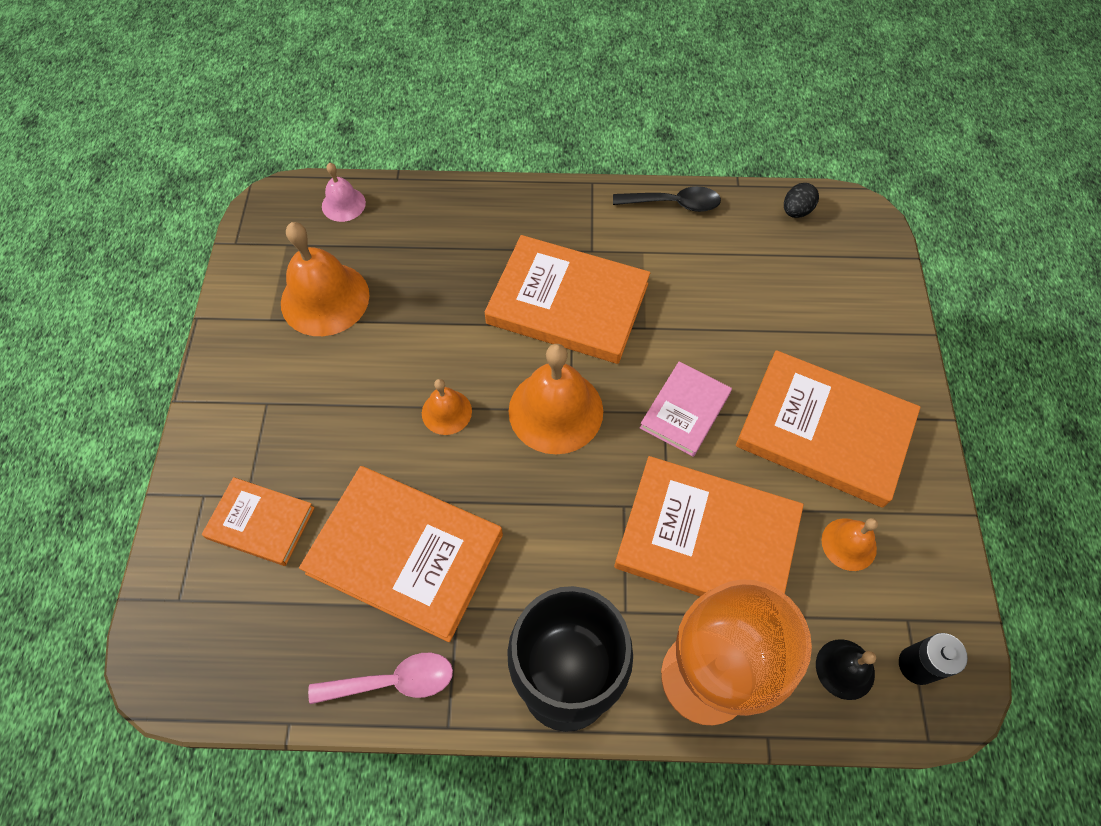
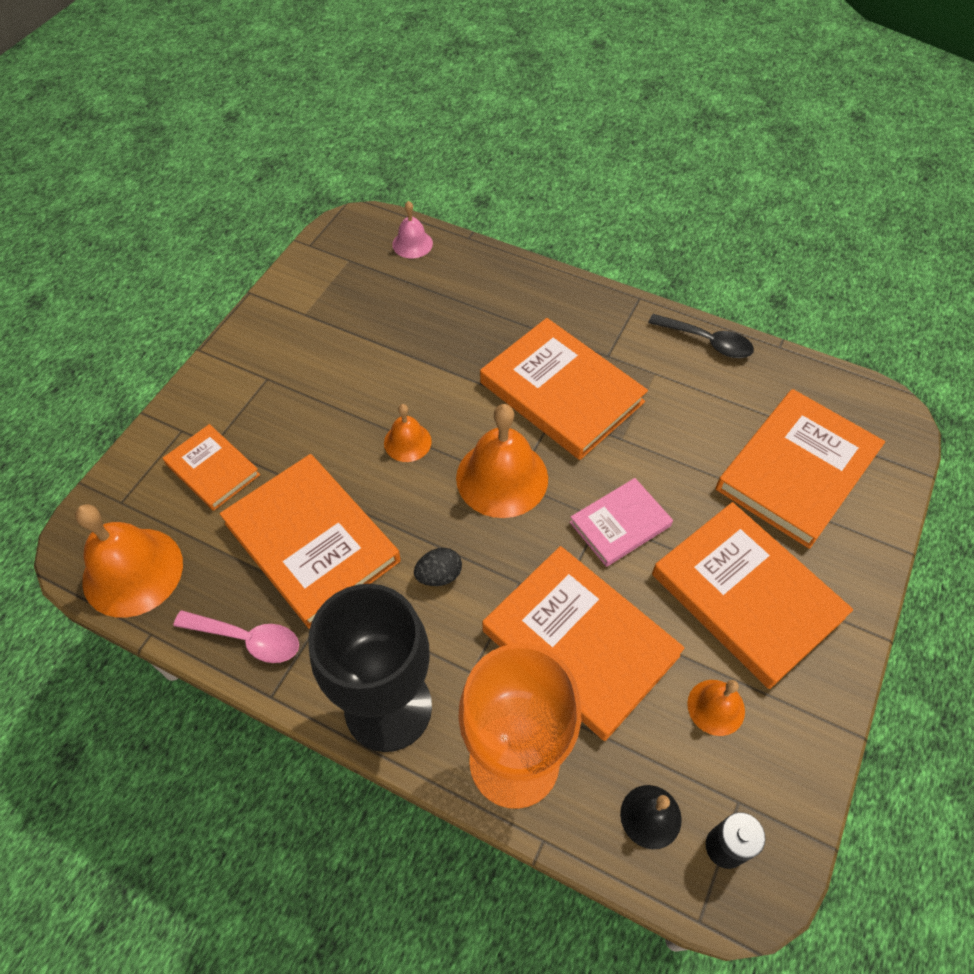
camera: 25 degrees right, 5 degrees down
orange bell [281,222,369,336] -> orange bell moved to [75,504,183,618]
black egg [784,183,819,218] -> black egg moved to [414,548,462,586]
none -> orange book [716,389,885,549]

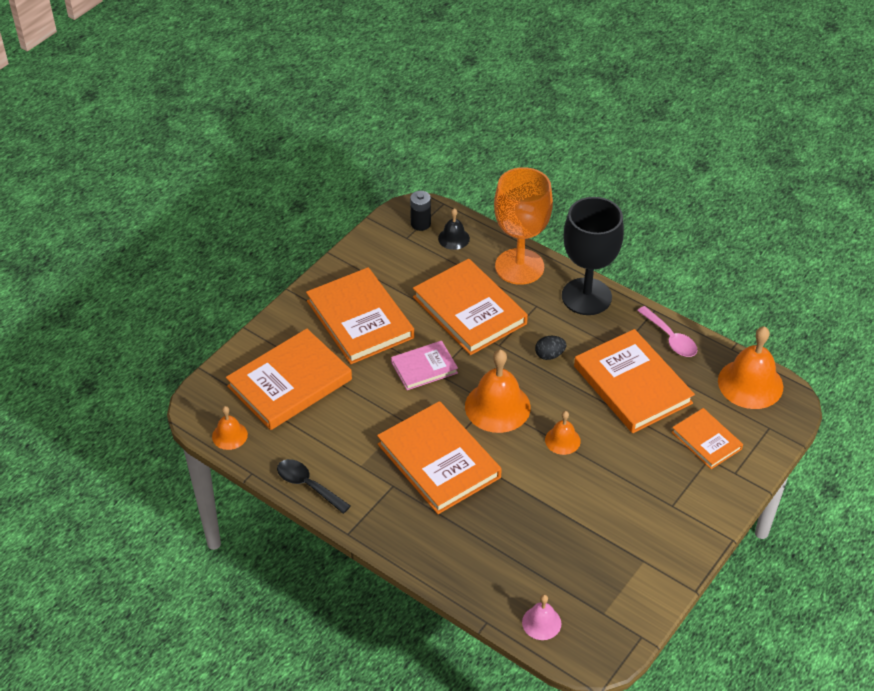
camera: 170 degrees left, 10 degrees down
pink spoon [174,610,299,663] -> pink spoon turned 150 degrees counterclockwise [637,306,697,357]
orange bell [687,680,745,736] -> orange bell moved to [212,406,248,450]

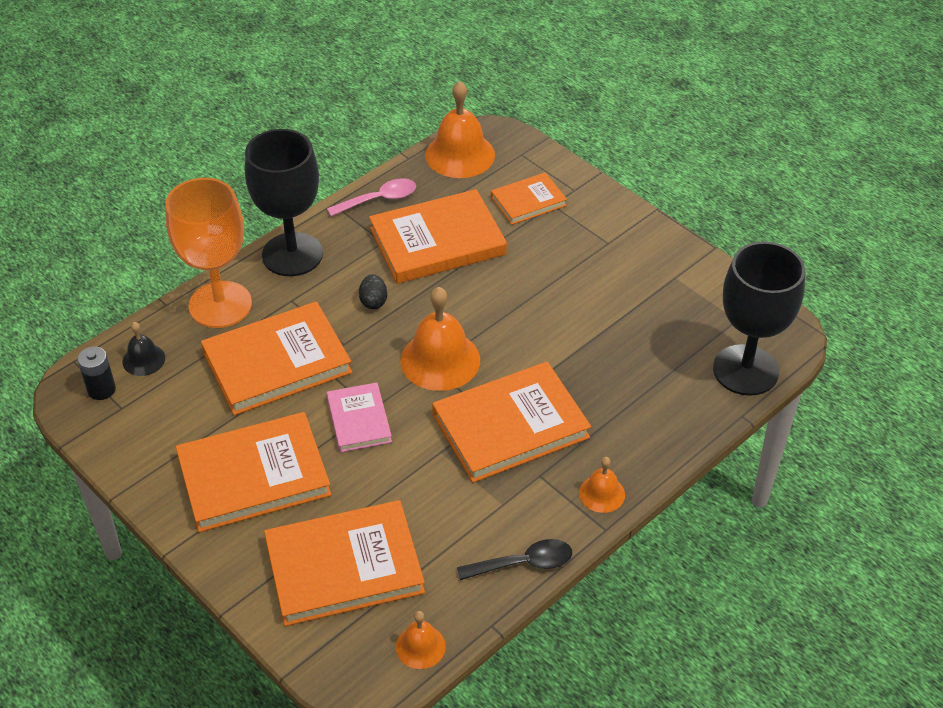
camera: 80 degrees left, 0 degrees up
orange book [226,328,352,430] -> orange book turned 75 degrees counterclockwise [264,500,425,626]
black spoon [277,459,351,514] -> black spoon turned 150 degrees counterclockwise [457,539,572,580]
pink bell [522,594,561,640] -> black goblet [713,242,805,396]
orange bell [545,411,581,455] -> orange bell moved to [579,457,625,513]

